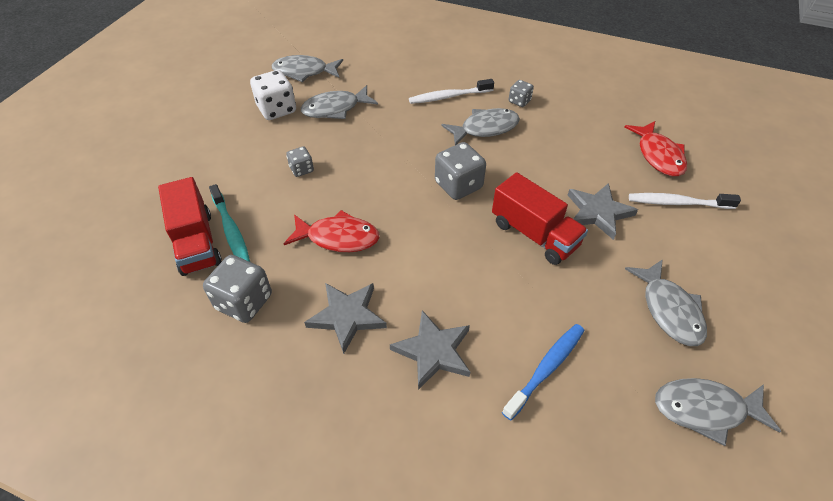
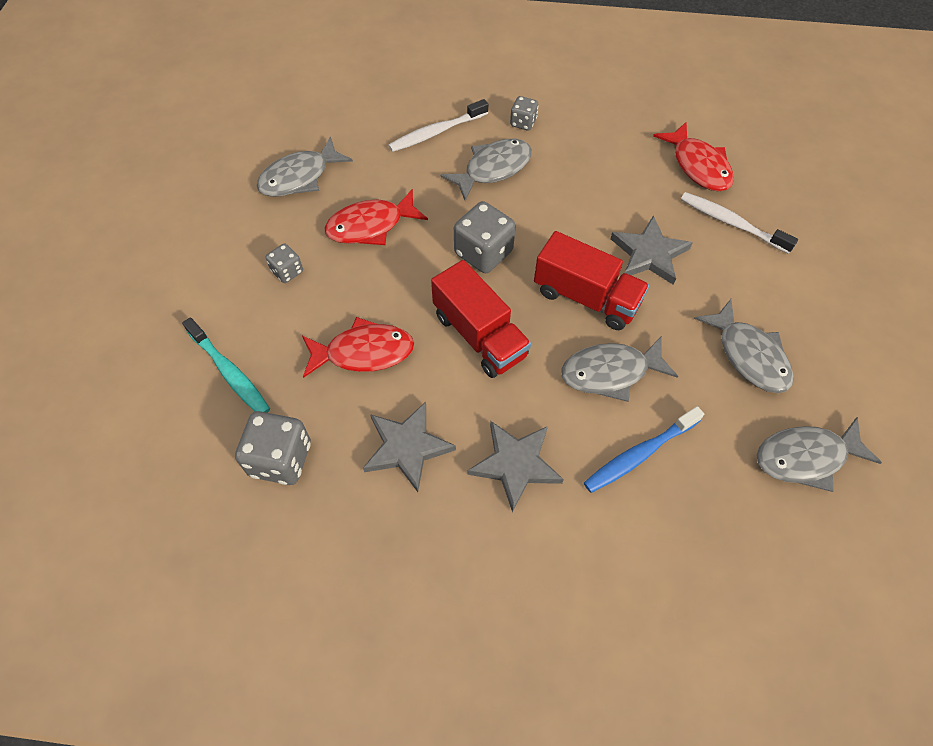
camera: 15 degrees left, 10 degrees up
red truck [158,177,222,276] -> red truck moved to [431,260,531,378]
white dice [250,70,296,120] -> none
grey fish [272,55,343,82] -> grey fish moved to [561,336,678,402]
blue toothbrush [502,324,585,420] -> blue toothbrush turned 150 degrees counterclockwise [584,406,704,493]
white toothbrush [629,193,741,209] -> white toothbrush turned 45 degrees clockwise [681,192,798,254]
none -> red fish [325,189,428,245]

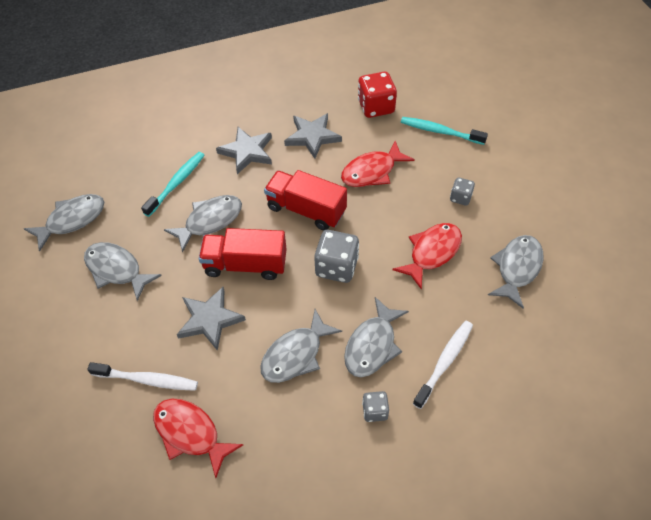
camera: 155 degrees right, 5 degrees down
grey dice [235,411,311,485] -> red dice [358,72,397,118]
blue toothbrush [584,406,704,493] -> turquoise toothbrush [141,152,205,217]
none -> grey fish [260,309,342,383]

